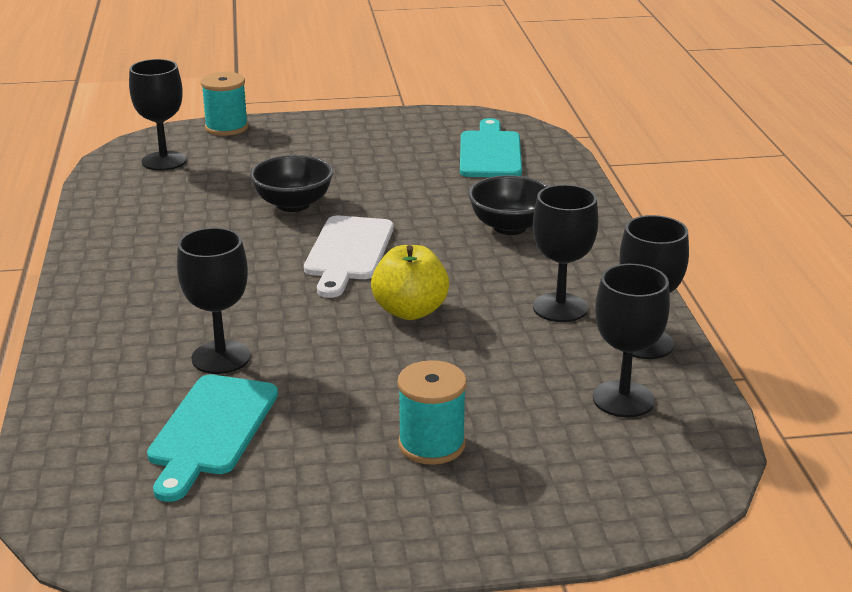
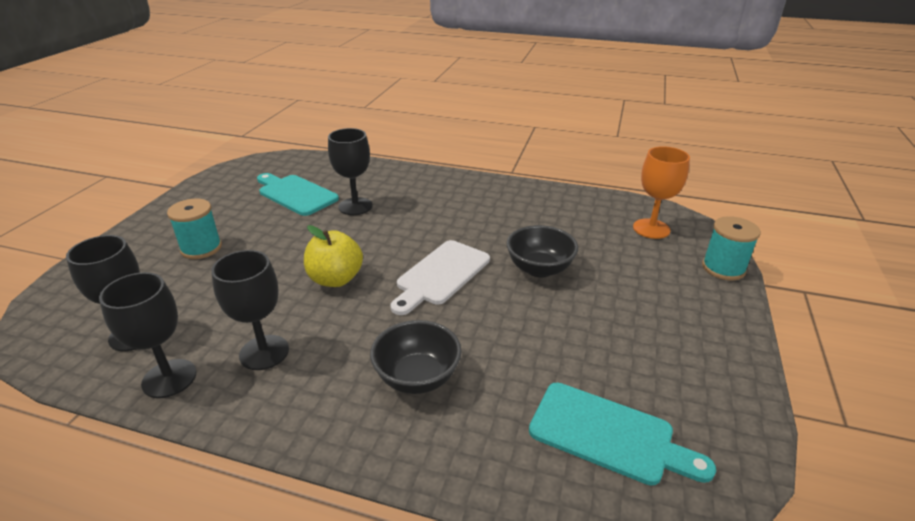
camera: 115 degrees right, 5 degrees up
black goblet [129,59,186,171] -> orange goblet [633,146,690,239]
white cutting board [304,216,394,298] -> white cutting board turned 90 degrees counterclockwise [390,240,490,315]

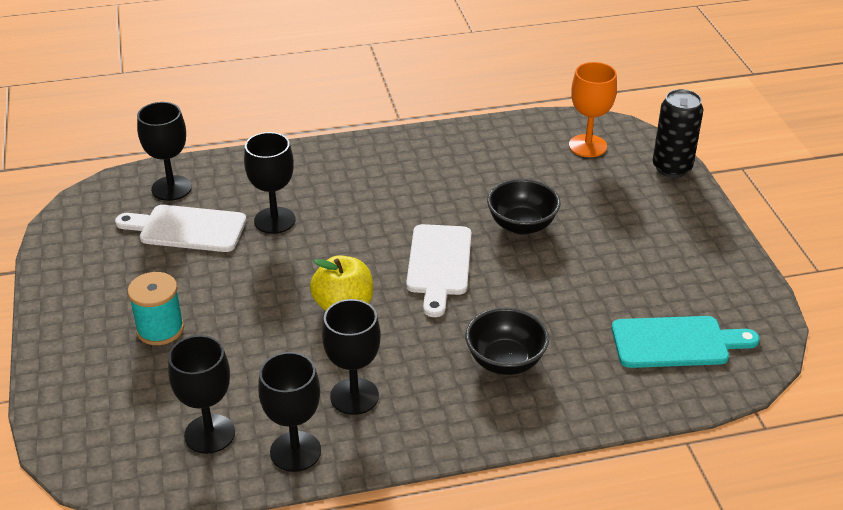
camera: 30 degrees left, 5 degrees up
turquoise cutting board [257,173,339,216] -> white cutting board [115,205,246,252]
turquoise spool [702,216,761,280] -> black can [653,89,703,178]
none -> black goblet [137,102,192,201]

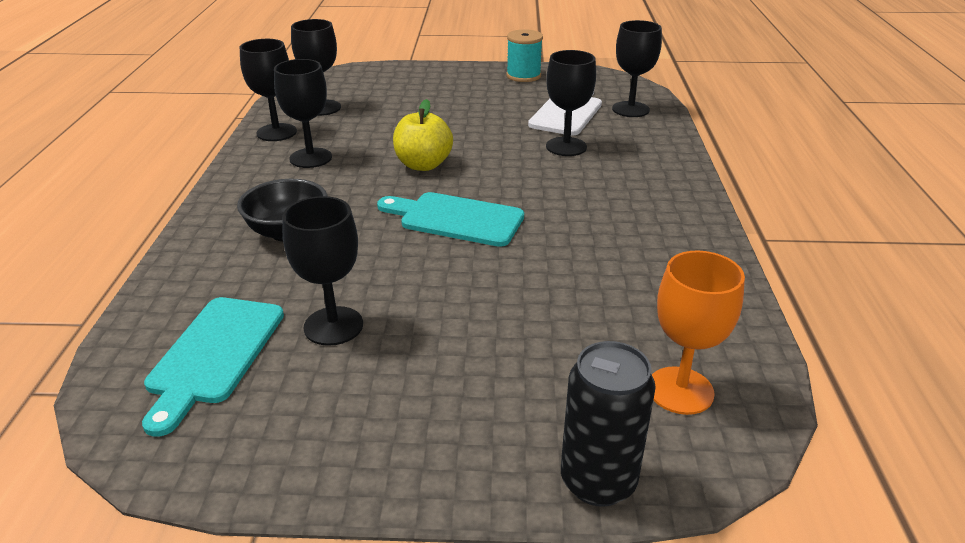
camera: 105 degrees right, 5 degrees down
turquoise spool [128,272,184,345] -> turquoise spool moved to [506,29,543,82]
white cutting board [406,224,471,317] -> turquoise cutting board [377,192,524,247]
black bowl [487,179,560,235] -> none
none -> black goblet [283,196,363,346]

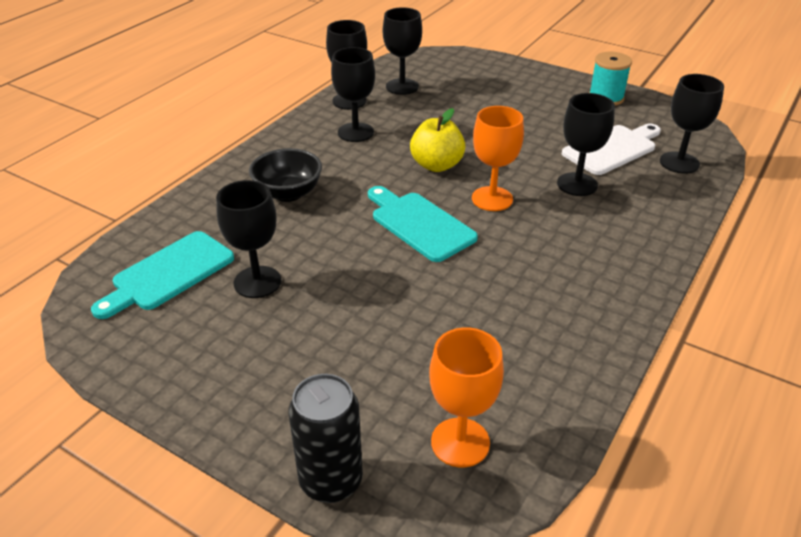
camera: 30 degrees right, 5 degrees up
none -> orange goblet [472,106,524,211]

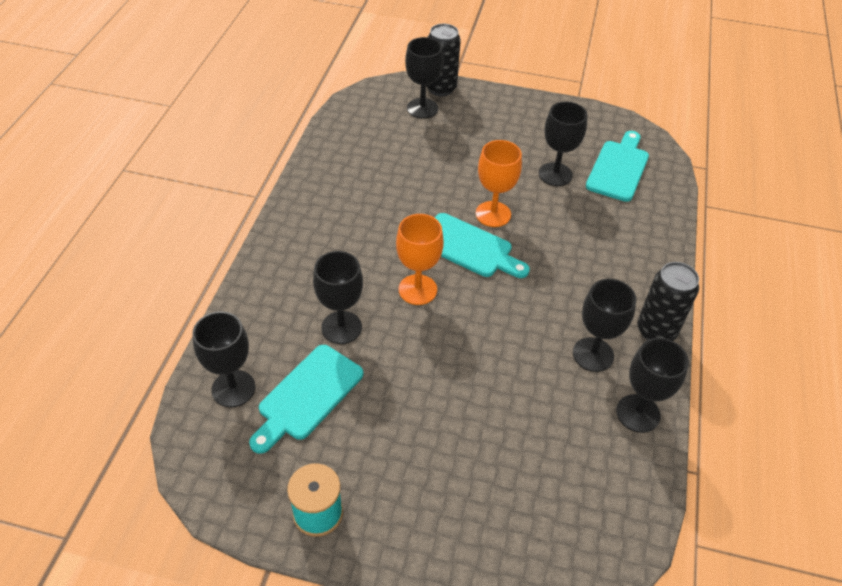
camera: 160 degrees right, 10 degrees up
black bowl [249,148,322,202] -> none
black goblet [383,7,422,95] -> black goblet moved to [405,37,443,119]
yellow apple [410,108,465,172] -> none
orange goblet [429,328,504,467] -> orange goblet moved to [476,140,522,227]
white cutting board [562,124,661,175] -> turquoise cutting board [249,345,363,454]
none -> black can [637,262,699,341]

